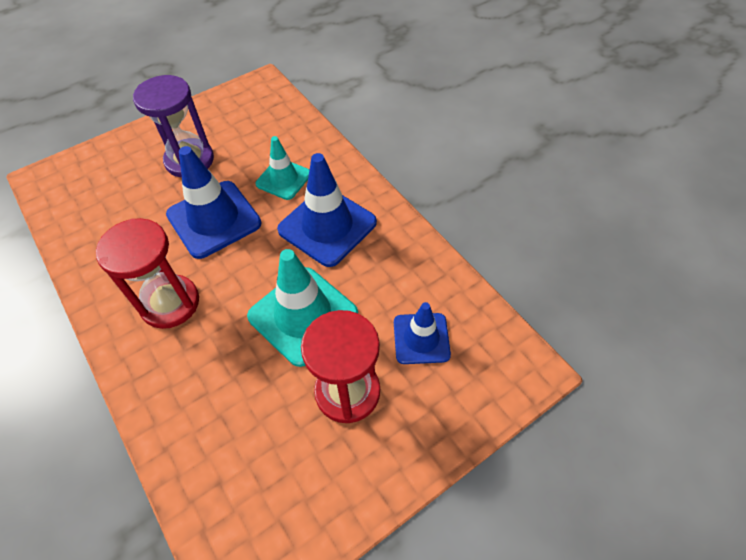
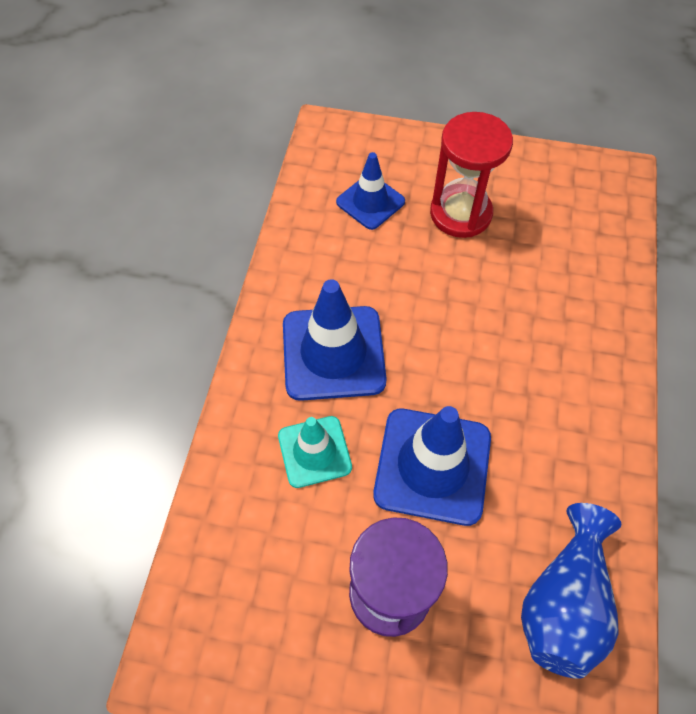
camera: 135 degrees left, 5 degrees up
red hourglass [96,218,199,329] -> none
turquoise traffic cone [247,249,358,367] -> none
none -> blue vase [521,503,621,679]

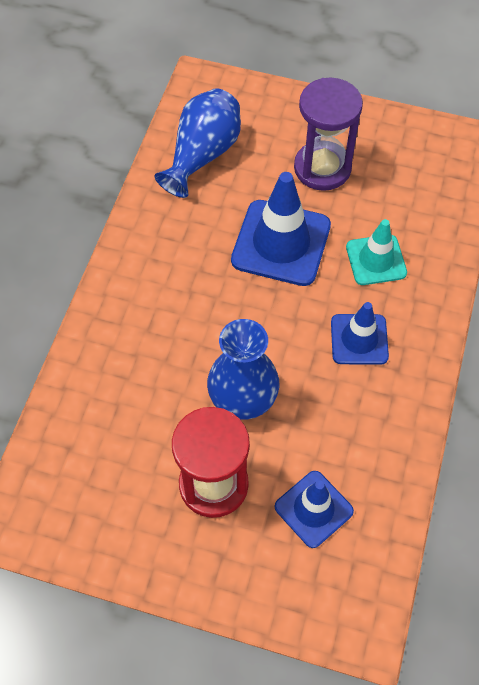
camera: 175 degrees left, 0 degrees up
blue traffic cone [283,279,387,401] -> blue traffic cone [331,302,389,365], size x0.61
none -> blue vase [207,319,279,420]

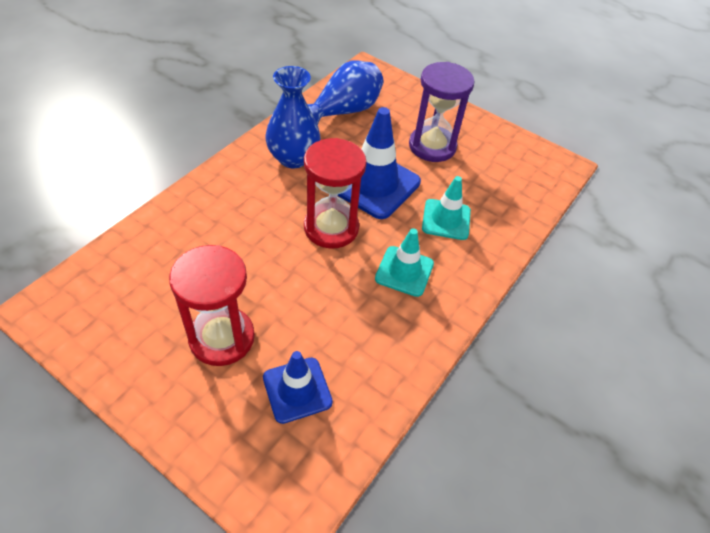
camera: 15 degrees right, 10 degrees down
blue vase [207,319,279,420] -> blue vase moved to [265,66,321,168]
blue traffic cone [331,302,389,365] -> turquoise traffic cone [375,228,434,297]
none -> red hourglass [304,138,367,249]

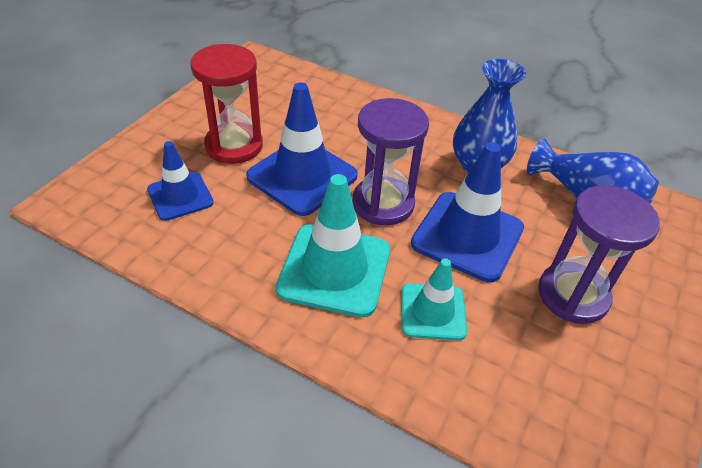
camera: 85 degrees right, 5 degrees down
red hourglass [304,138,367,249] -> purple hourglass [353,98,429,226]
turquoise traffic cone [375,228,434,297] -> turquoise traffic cone [276,174,390,317], size x1.64
none -> blue traffic cone [246,83,358,216]

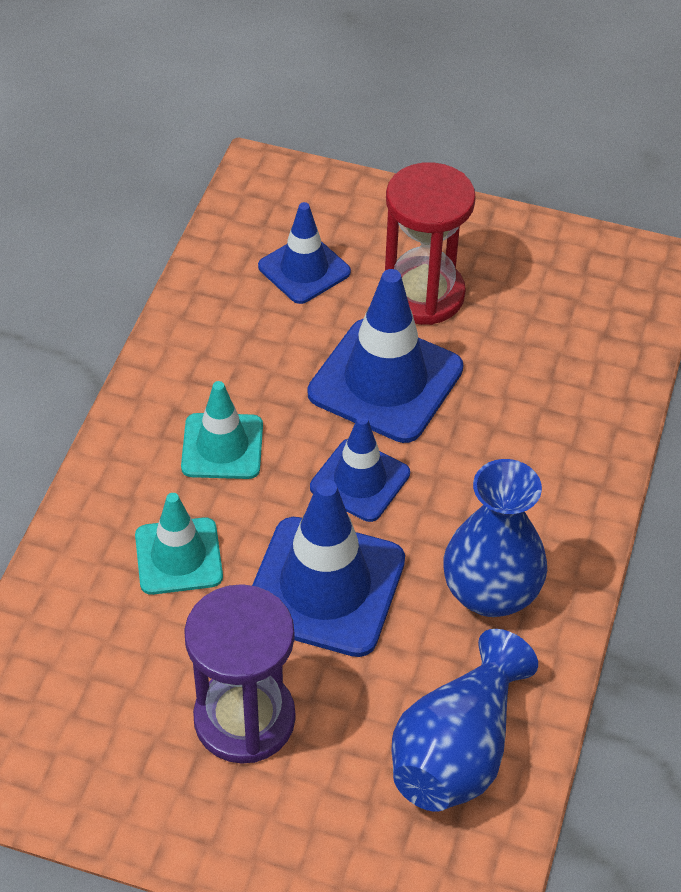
camera: 80 degrees right, 5 degrees up
turquoise traffic cone [276,174,390,317] -> turquoise traffic cone [181,381,263,479], size x0.61
purple hourglass [353,98,429,226] -> blue traffic cone [310,416,410,522]

